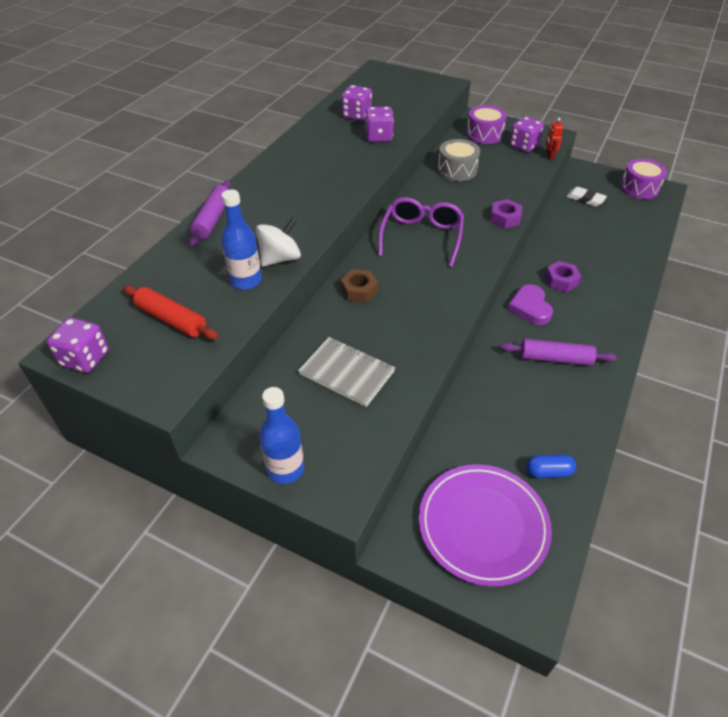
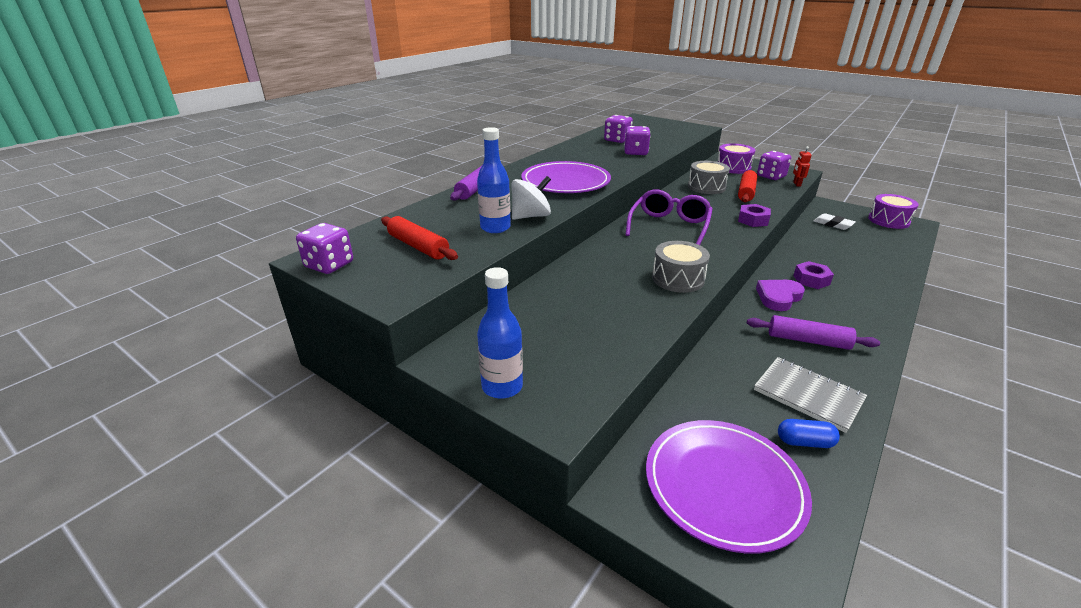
camera: 10 degrees right, 15 degrees down
grey notebook [298,337,395,407] -> grey notebook moved to [754,357,867,433]
brown nut [340,269,378,303] -> none
purple heart [507,284,553,325] -> purple heart turned 45 degrees clockwise [756,280,805,311]
none -> purple plate [521,161,611,193]
none -> grey drum [652,241,710,293]
none -> red rolling pin [738,170,757,203]

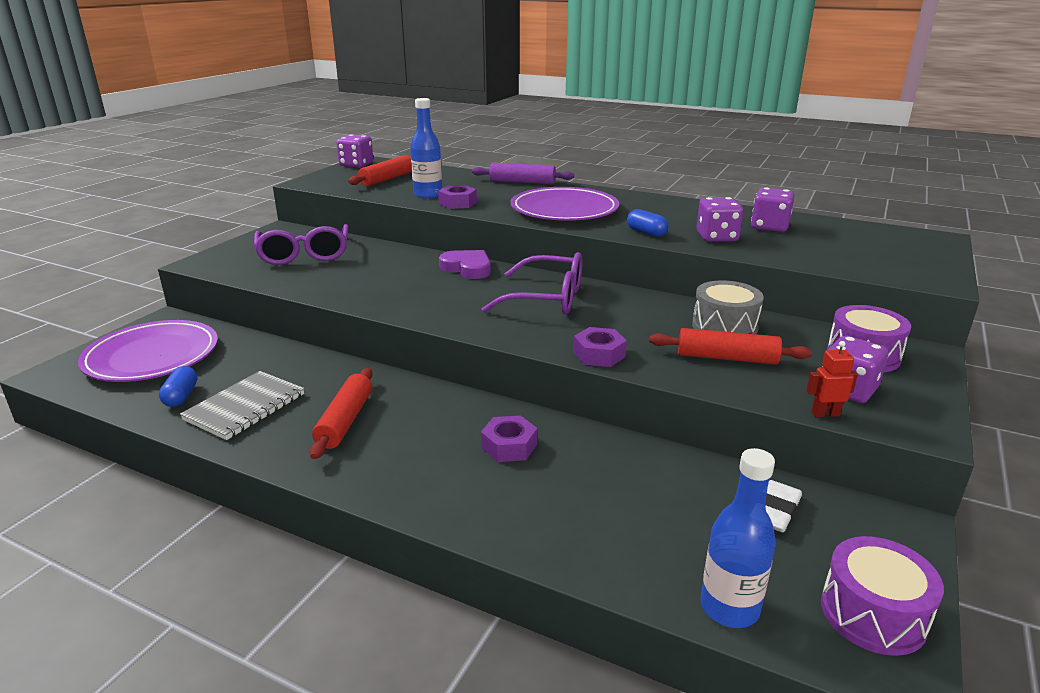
camera: 80 degrees right, 5 degrees down
blue bottle [477,267,523,399] -> blue bottle moved to [700,448,776,628]
white spinning top [512,176,551,220] -> purple nut [438,185,477,209]
grey drum [652,241,710,293] -> none
purple rolling pin [747,315,880,350] -> red rolling pin [310,368,373,459]
purple heart [756,280,805,311] -> purple heart moved to [439,250,491,279]
none -> purple glasses [254,224,348,265]
none -> blue capsule [627,209,669,237]

